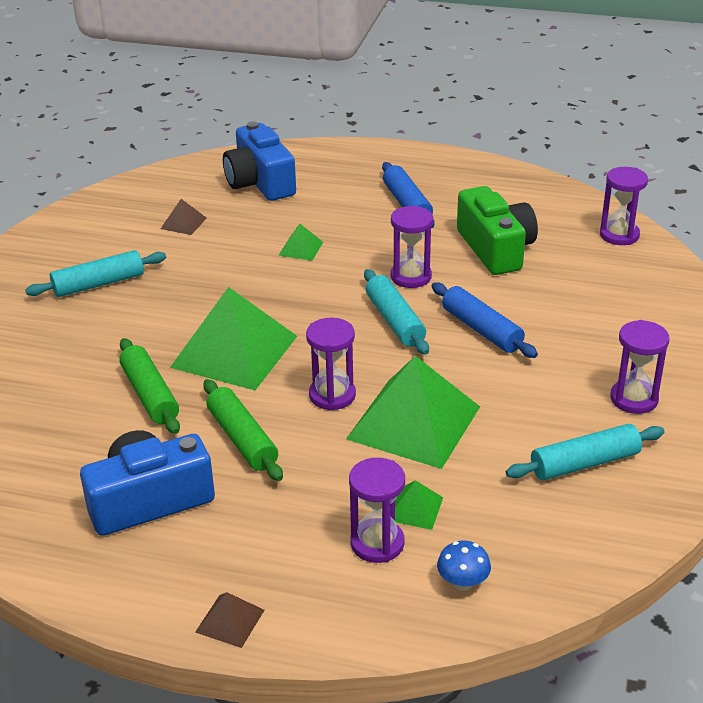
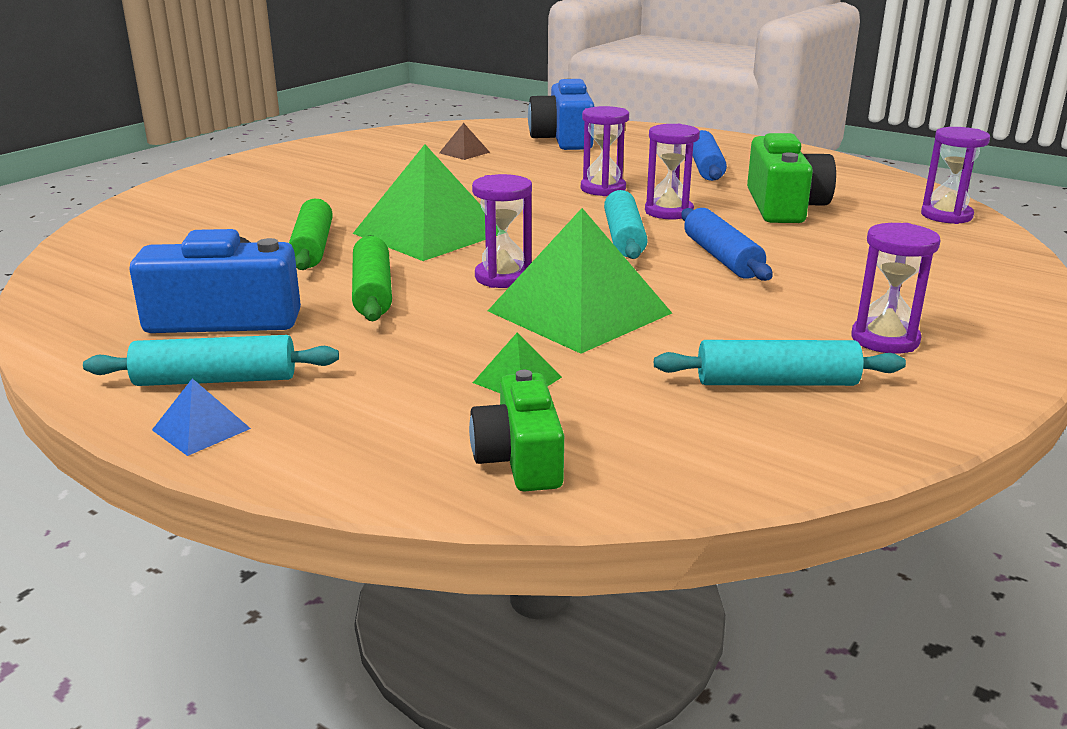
camera: 20 degrees right, 10 degrees down
turquoise rolling pin [25,250,166,297] -> turquoise rolling pin moved to [83,335,339,386]
brown pyramid [195,592,265,648] -> blue pyramid [152,378,251,456]
green pyramid [278,224,323,261] -> none
purple hourglass [349,458,405,563] -> purple hourglass moved to [581,106,629,196]
blue mushroom [437,540,491,591] -> green camera [469,370,564,492]

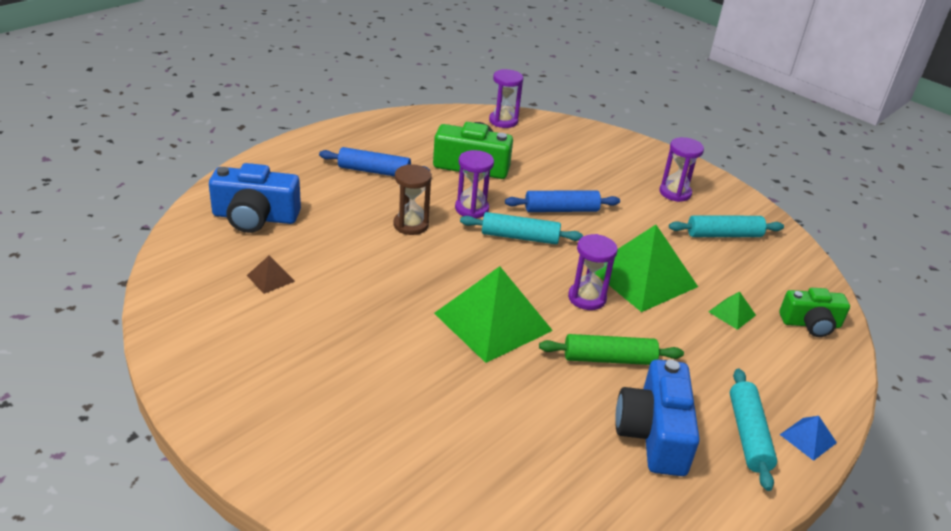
camera: 85 degrees left, 10 degrees up
green rolling pin [289,199,333,270] -> none
purple hourglass [581,106,629,196] -> brown hourglass [393,164,432,235]
turquoise rolling pin [654,340,906,386] -> turquoise rolling pin turned 75 degrees clockwise [669,215,784,237]

